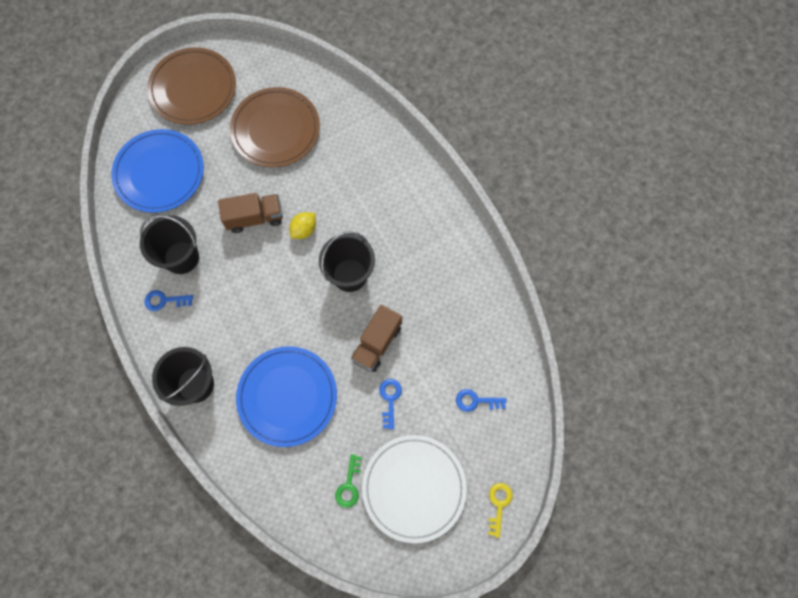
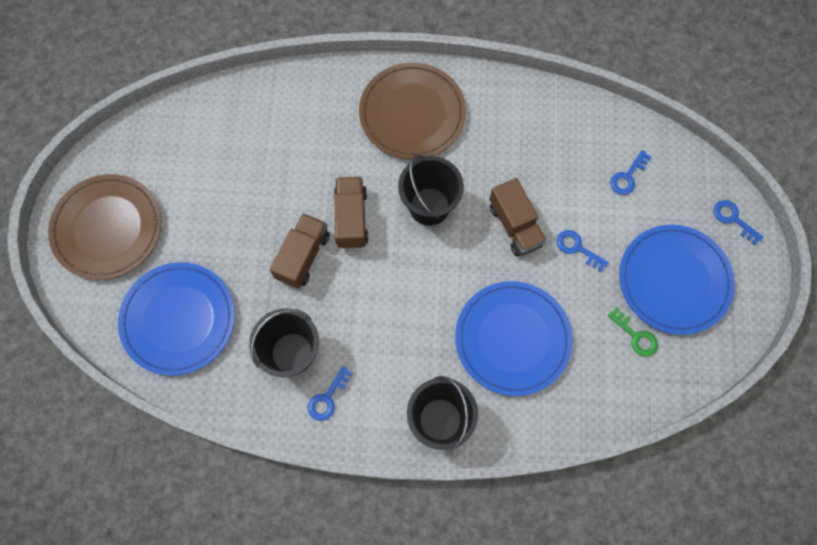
camera: 55 degrees left, 0 degrees up
brown plate [230,87,320,167] -> brown plate moved to [359,63,466,159]
yellow lemon [289,212,316,239] -> brown truck [334,177,368,249]
white plate [362,435,467,543] -> blue plate [619,225,735,335]
yellow key [488,483,513,538] -> blue key [714,200,764,245]

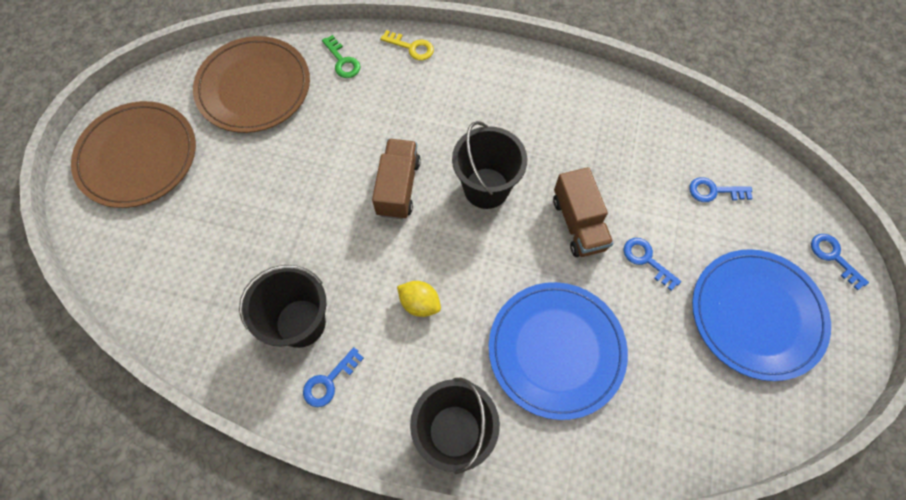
camera: 10 degrees right, 5 degrees down
blue plate [118,262,235,376] -> none
brown truck [270,213,330,289] -> none
brown plate [359,63,466,159] -> brown plate moved to [193,36,310,133]
green key [608,308,658,357] -> green key moved to [322,35,361,78]
blue key [610,150,651,195] -> blue key turned 45 degrees clockwise [689,177,753,202]
none -> yellow key [380,30,434,60]
none -> yellow lemon [397,281,441,317]

